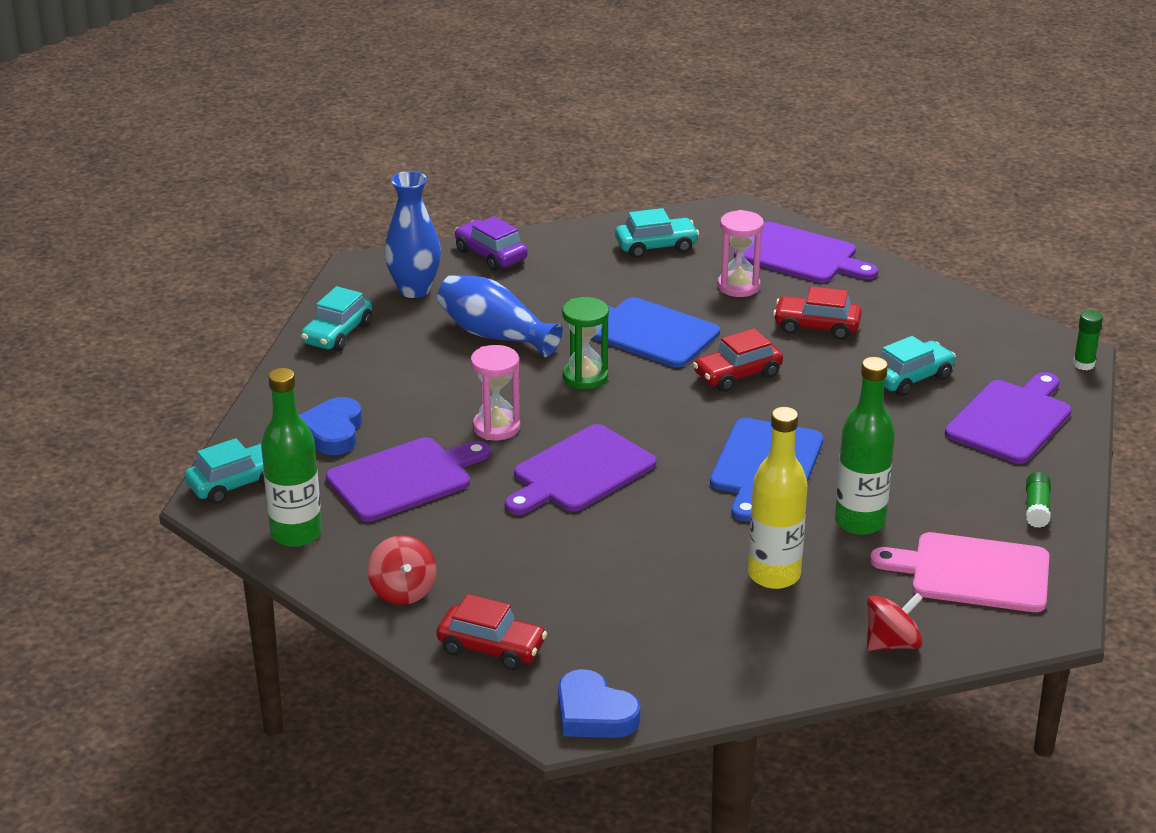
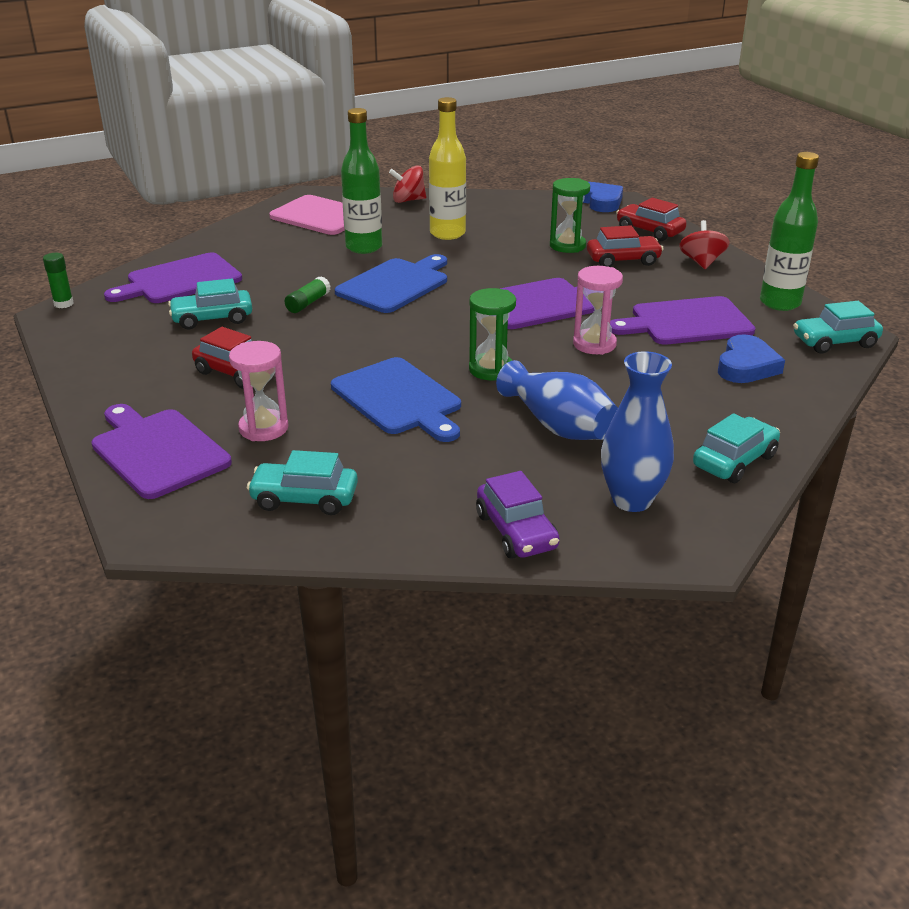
camera: 160 degrees left, 0 degrees up
red car [693,328,783,392] -> red car moved to [587,225,664,267]
green glue stick [1026,472,1051,528] -> green glue stick moved to [285,276,330,313]
none -> green hourglass [550,178,590,253]

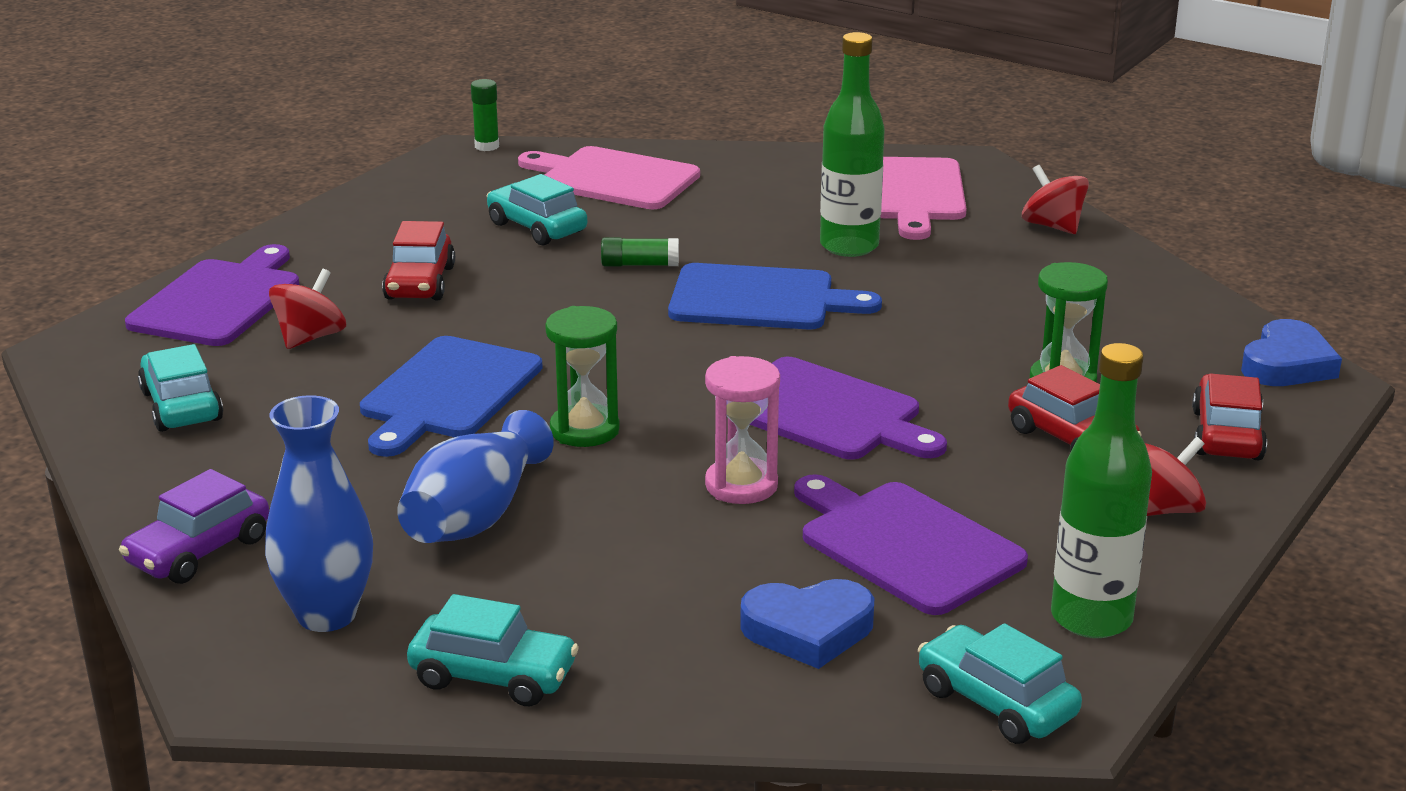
camera: 60 degrees right, 5 degrees down
purple cutting board [104,253,242,303] -> pink cutting board [518,146,700,209]
pink hourglass [229,341,288,441] -> red spinning top [269,269,346,349]
yellow bottle [429,97,466,240] -> none

